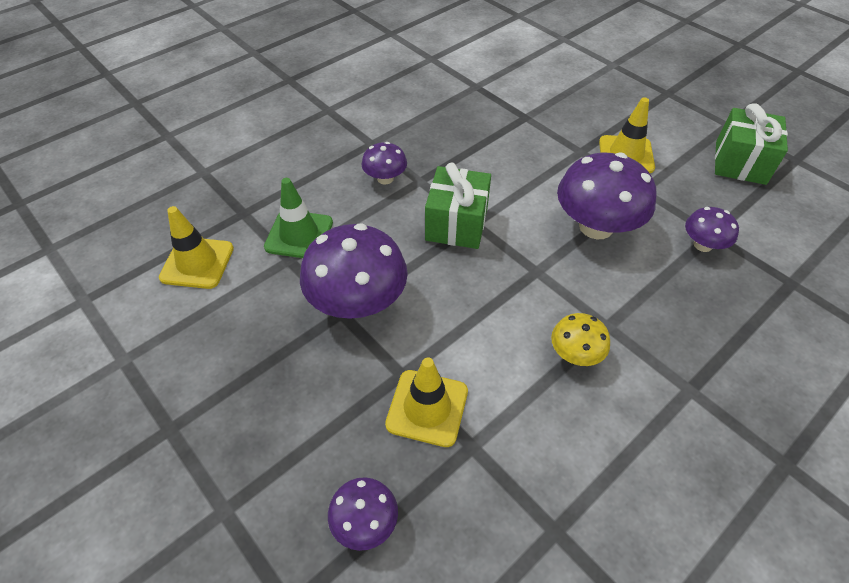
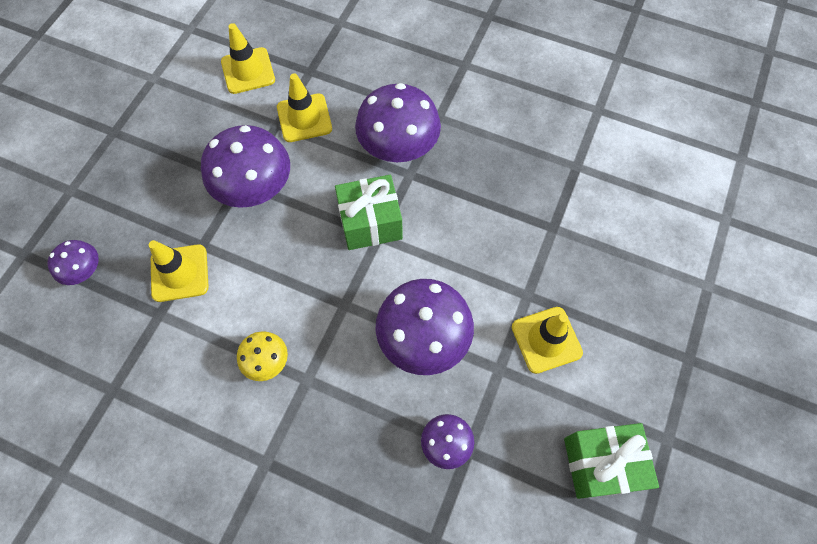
camera: 65 degrees right, 15 degrees up
green traffic cone [264,178,333,258] -> yellow traffic cone [277,73,332,142]
purple mushroom [362,142,407,184] -> purple mushroom [355,83,441,162], size x1.92

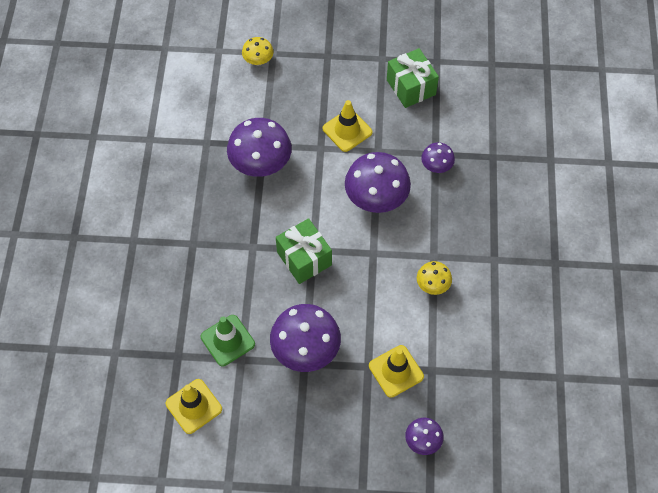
camera: 110 degrees left, 5 degrees down
yellow traffic cone [277,73,332,142] -> green traffic cone [201,315,255,366]
purple mushroom [355,83,441,162] -> purple mushroom moved to [227,118,292,177]
none -> yellow mushroom [242,37,274,66]

